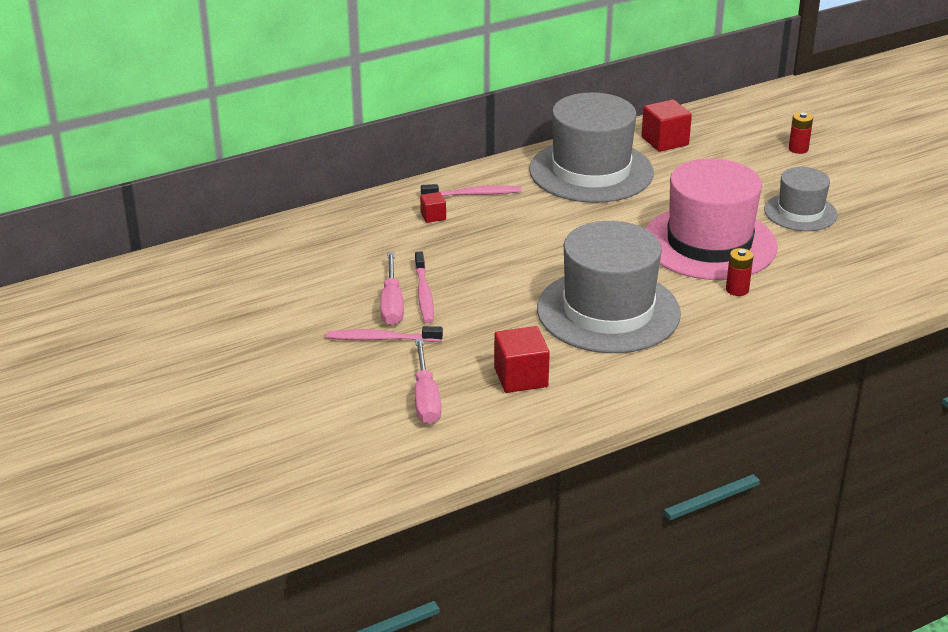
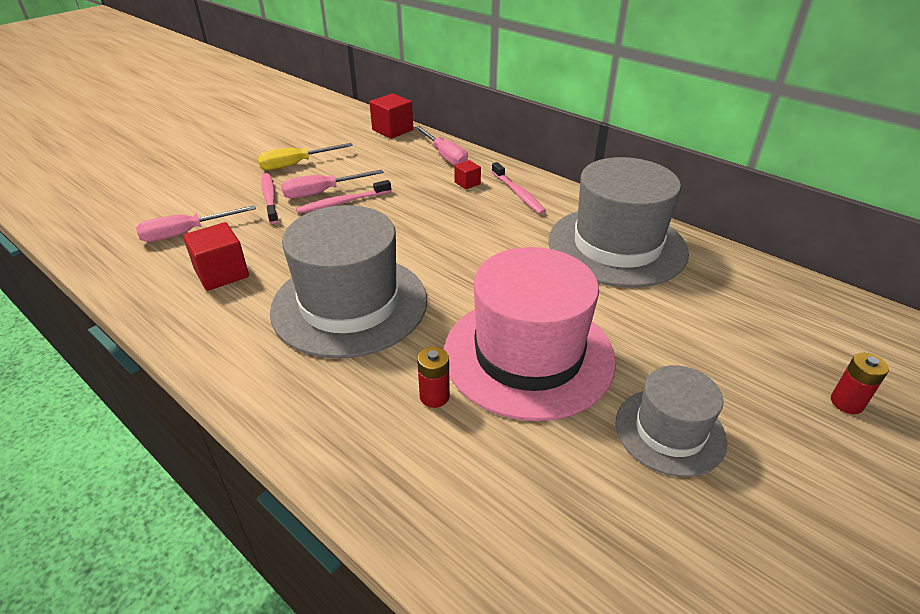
camera: 70 degrees right, 5 degrees up
red cube [641,99,692,152] -> red cube moved to [369,93,413,139]
none -> yellow screwdriver [257,143,353,170]
none -> pink screwdriver [415,126,468,166]

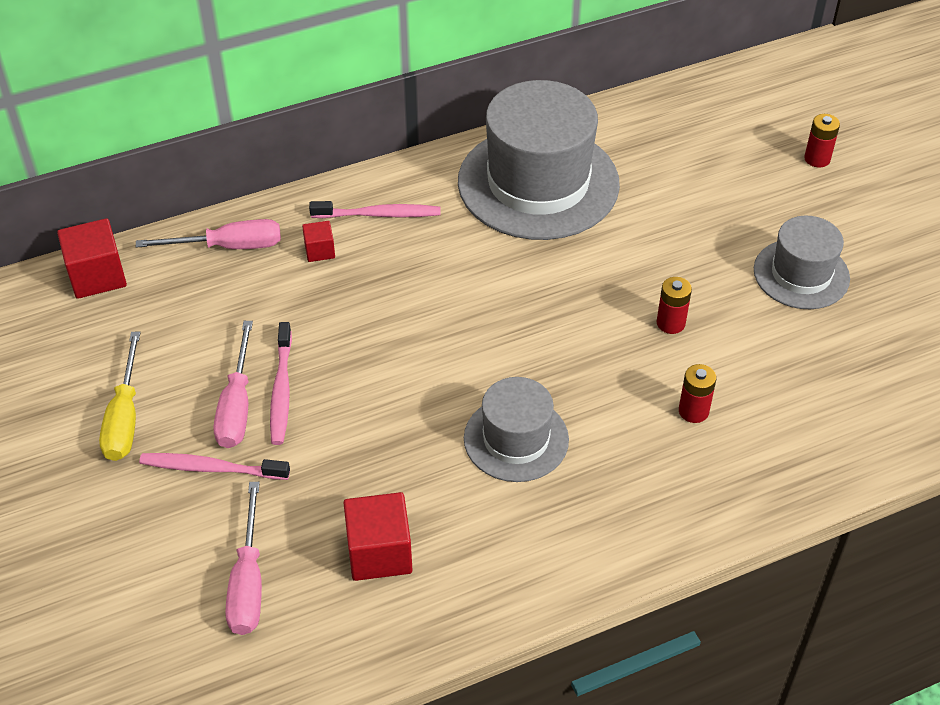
camera: 65 degrees left, 10 degrees up
grey hat [270,205,427,358] -> grey hat [464,377,569,482], size x0.56
pink hat [444,247,616,421] -> red battery [657,277,692,334]

